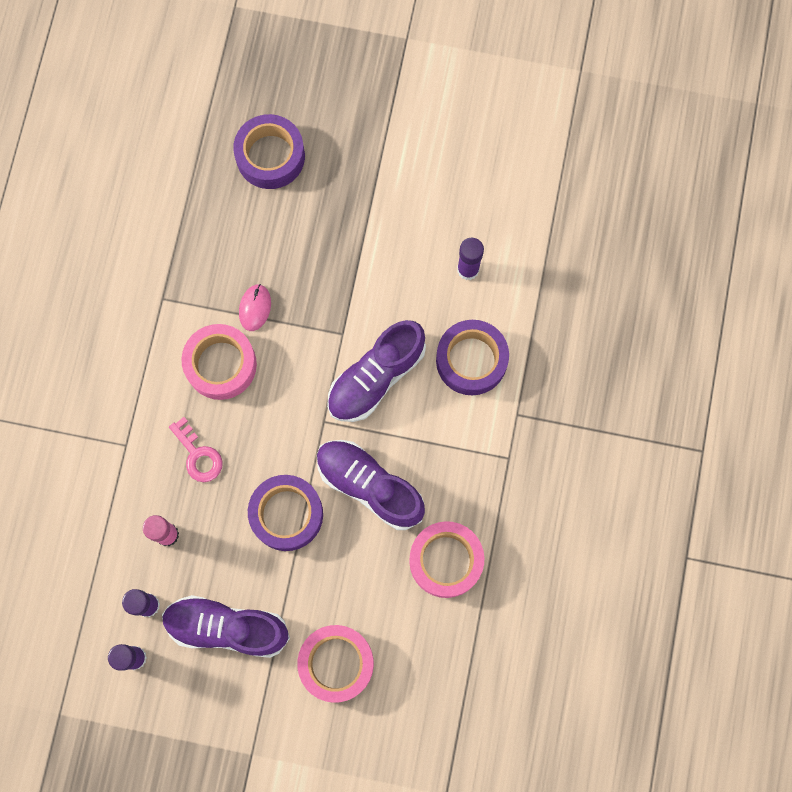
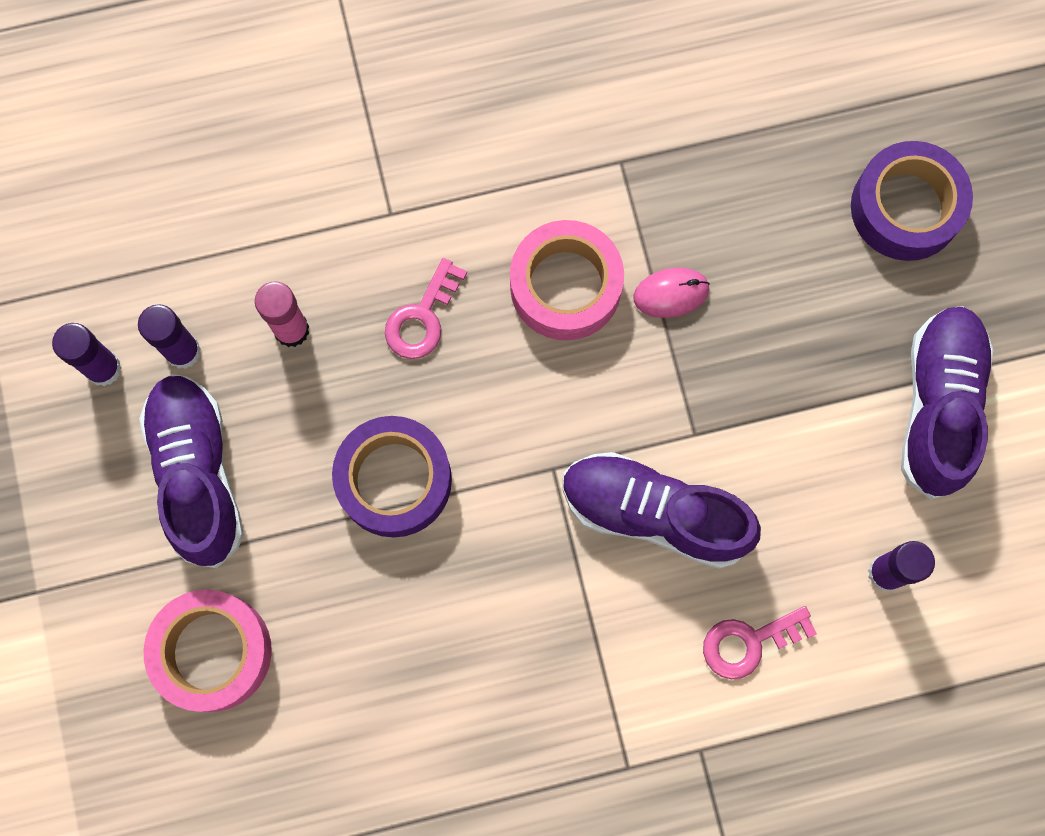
camera: 65 degrees right, 0 degrees up
purple shoe [317,440,425,530] -> purple shoe moved to [901,306,993,500]
pink tape [409,521,484,598] -> none
purple tape [436,320,509,395] -> pink key [703,606,817,679]

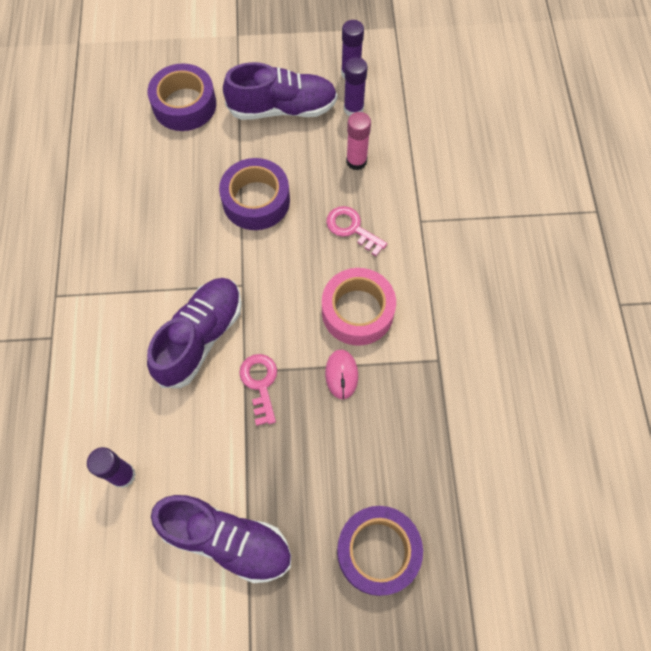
camera: 100 degrees right, 10 degrees down
pink tape [144,590,272,712] -> purple tape [148,63,216,131]
pink key [703,606,817,679] -> pink key moved to [239,354,277,426]

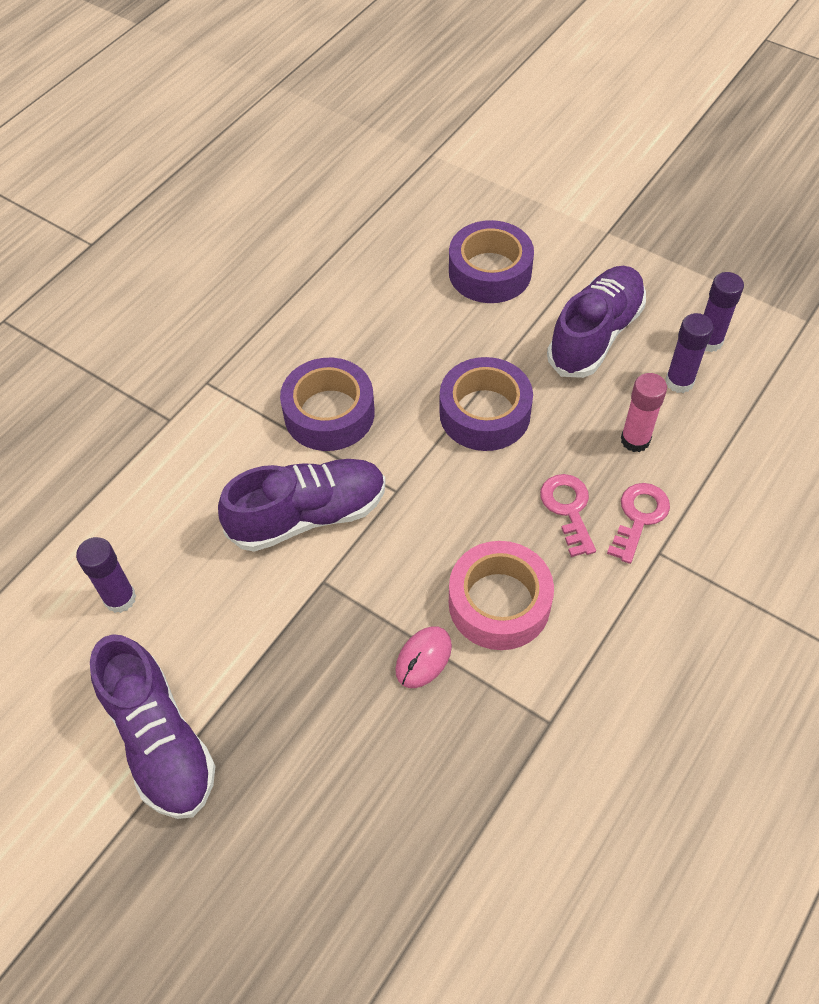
camera: 40 degrees right, 10 degrees down
purple shoe [223,62,337,120] -> purple shoe turned 90 degrees counterclockwise [547,266,646,378]
pink key [239,354,277,426] -> pink key moved to [607,483,670,564]
purple tape [337,506,423,596] -> purple tape moved to [280,358,375,451]

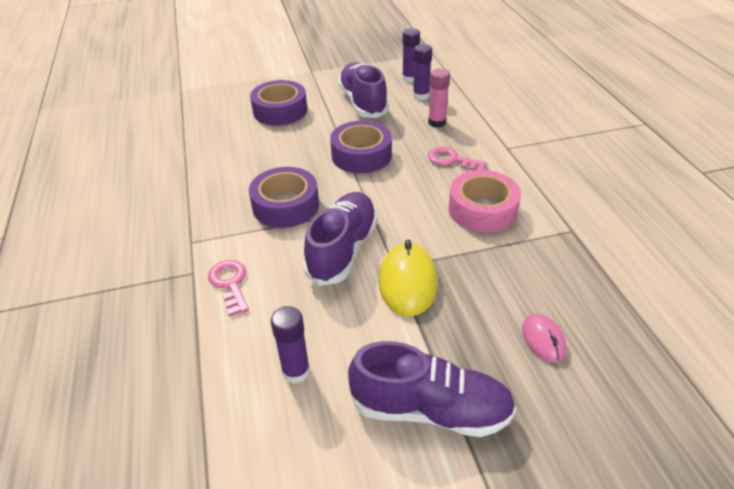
camera: 50 degrees left, 15 degrees down
pink mouse [395,626,452,688] -> pink mouse moved to [522,313,566,363]
pink key [607,483,670,564] -> pink key moved to [208,260,249,316]
none -> yellow mouse [378,240,438,316]

